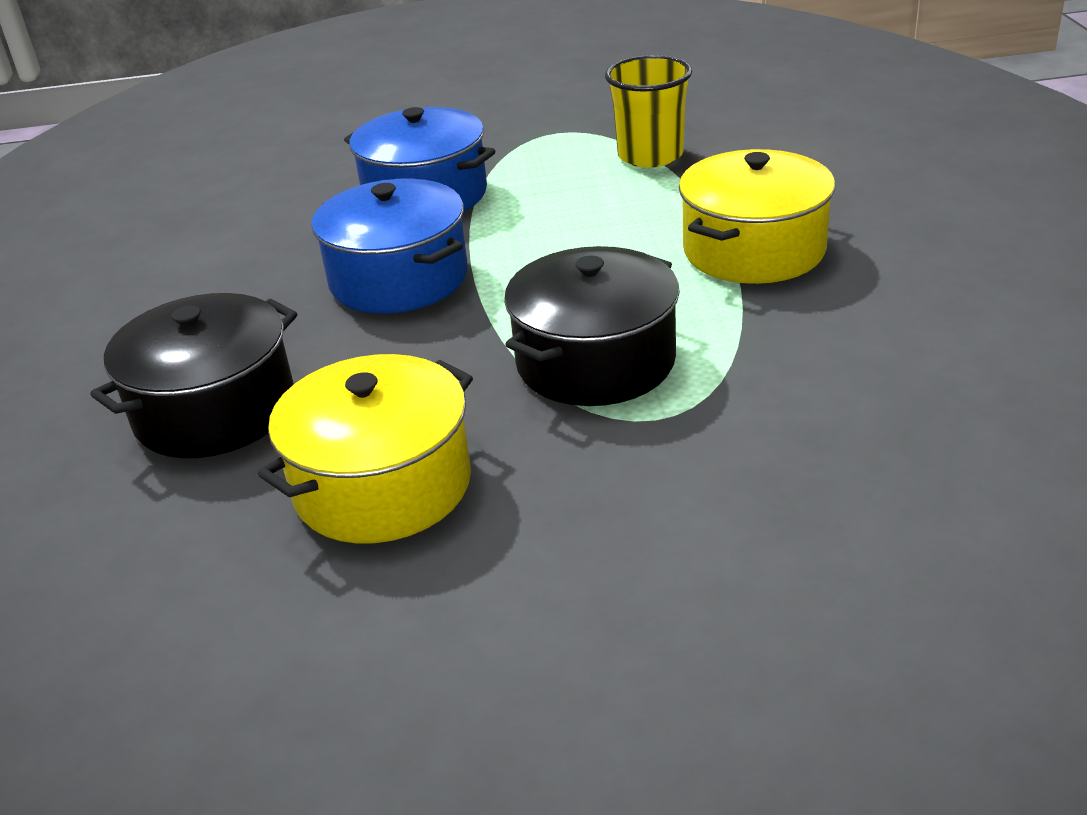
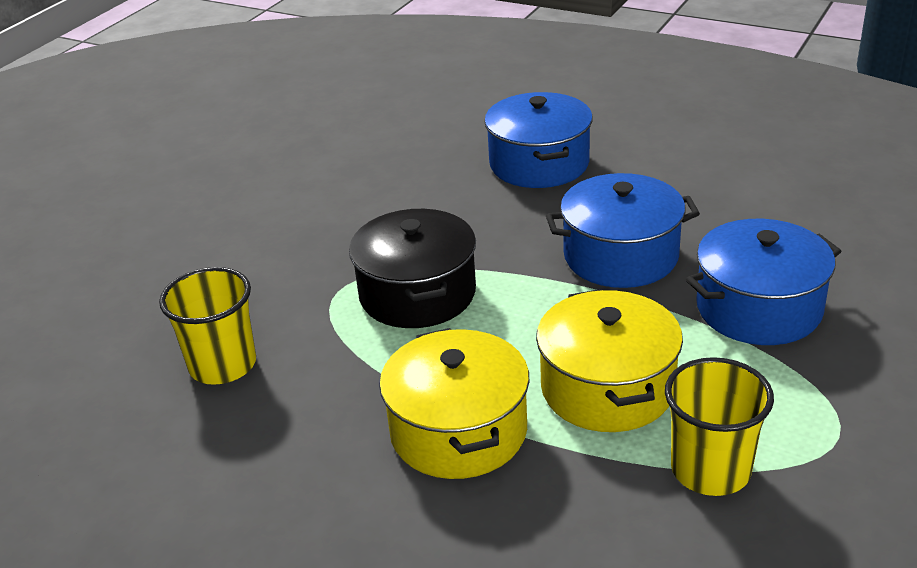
camera: 125 degrees right, 0 degrees up
black pot [90,293,297,458] -> blue pot [484,92,593,188]
yellow pot [258,354,473,543] -> yellow pot moved to [536,289,683,432]
none -> yellow cup [159,267,256,385]

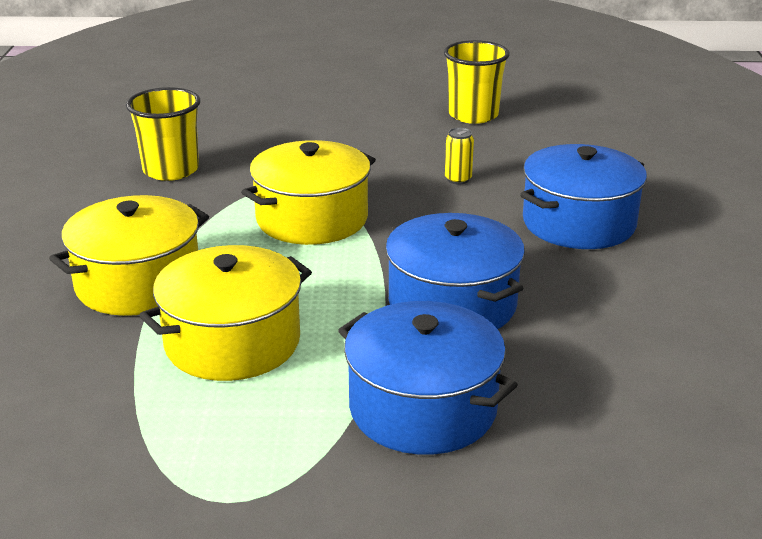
camera: 60 degrees right, 5 degrees down
black pot [349,209,476,328] -> yellow pot [241,140,376,245]
yellow cup [665,357,774,496] -> yellow cup moved to [444,40,510,124]
none -> yellow can [445,127,474,185]

